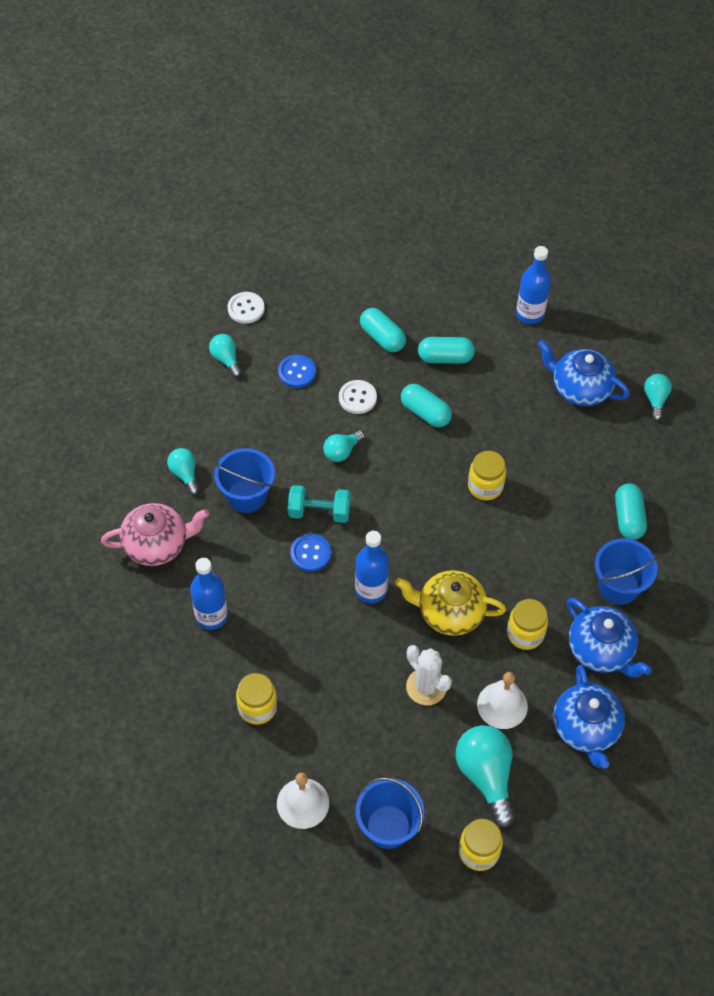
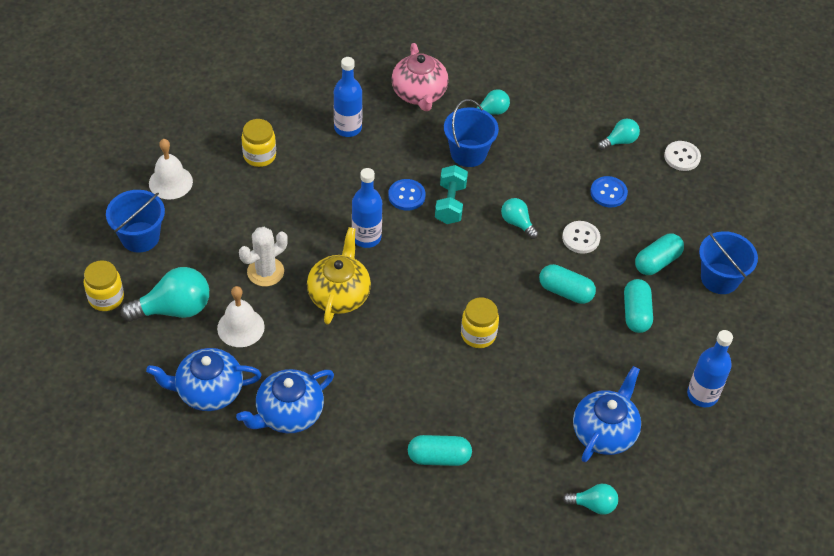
camera: 90 degrees right, 5 degrees down
turquoise capsule [401,384,452,427] -> turquoise capsule turned 75 degrees clockwise [539,264,596,304]
yellow jar [507,599,548,650] -> none
blue bucket [595,539,658,605] -> blue bucket moved to [699,231,758,294]

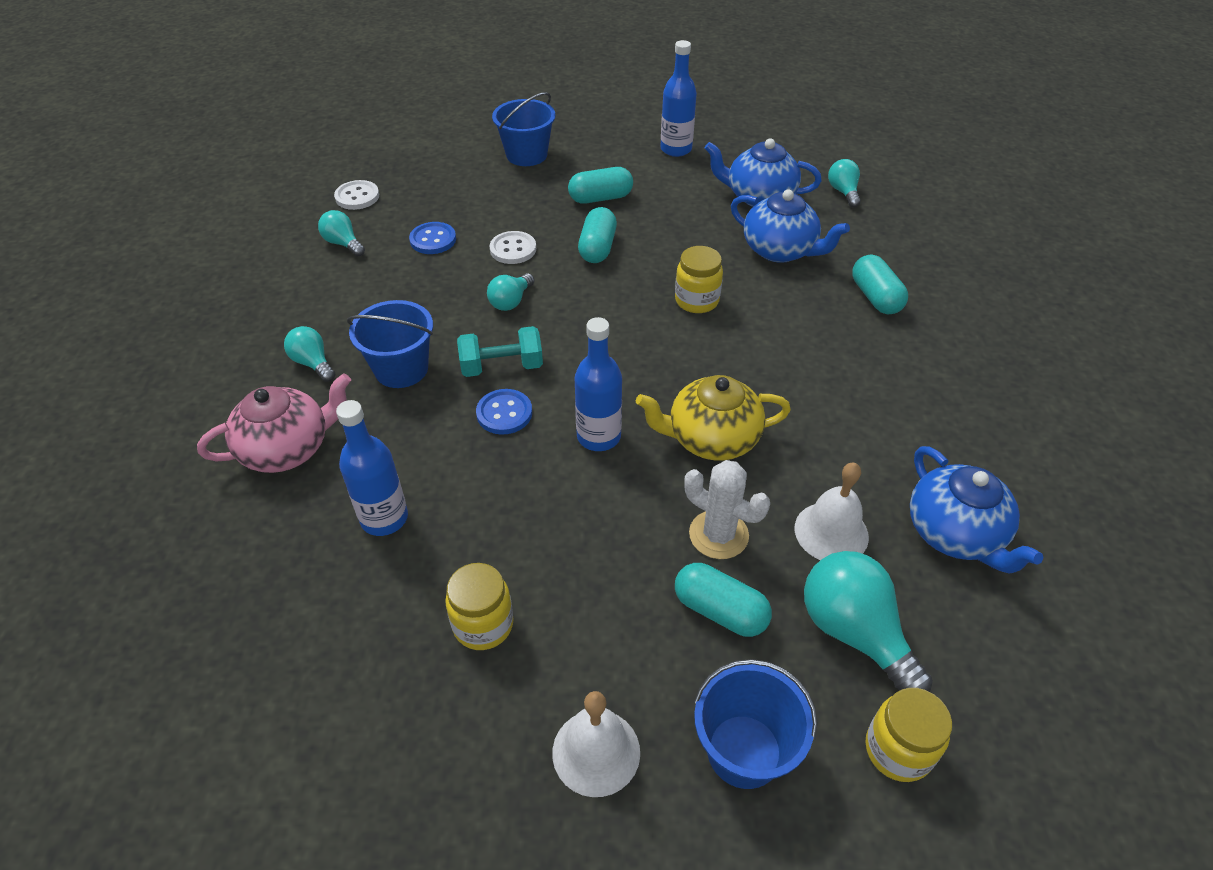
camera: 105 degrees left, 5 degrees down
blue teapot [236,369,334,433] -> blue teapot moved to [731,189,850,263]
turquoise capsule [635,234,684,275] -> turquoise capsule moved to [675,563,772,637]

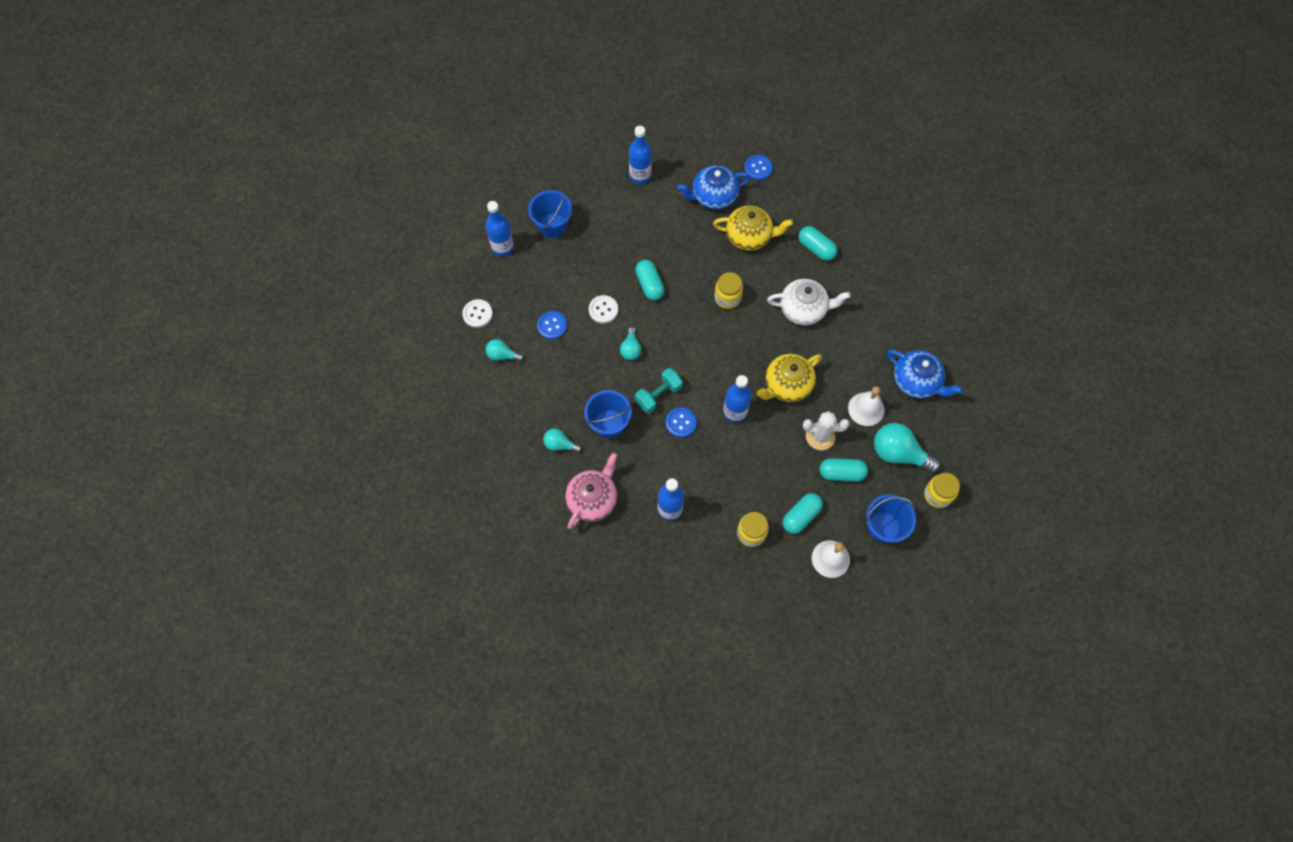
camera: 30 degrees left, 20 degrees up
turquoise capsule [568,167,633,204] -> turquoise capsule moved to [783,493,823,534]
blue teapot [731,189,850,263] -> yellow teapot [713,206,793,251]
turquoise light bulb [828,159,861,207] -> blue button [744,155,773,180]
none -> blue bottle [486,201,514,256]
none -> white teapot [767,279,851,325]

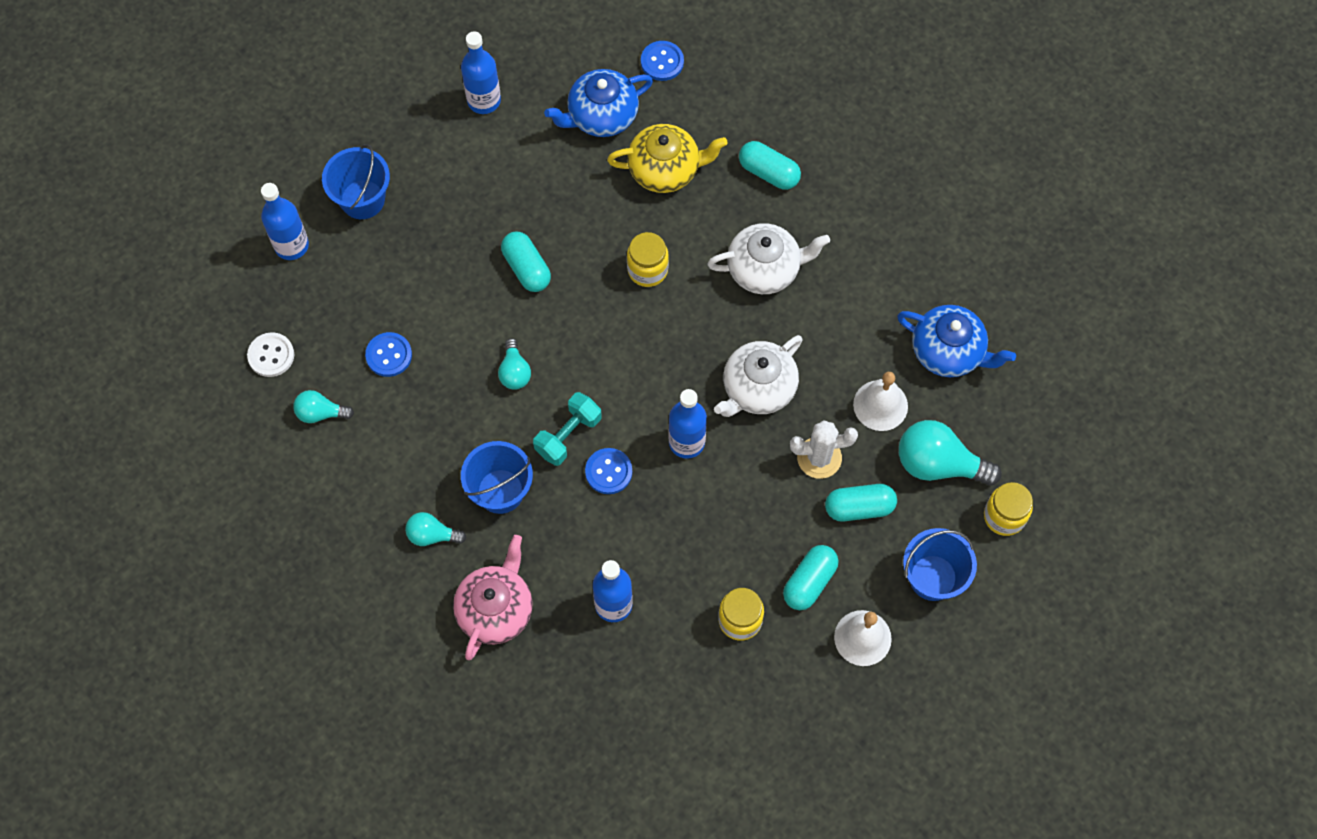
camera: 10 degrees left, 0 degrees up
white button [589,295,618,323] -> none
yellow teapot [757,354,822,402] -> white teapot [714,335,803,417]

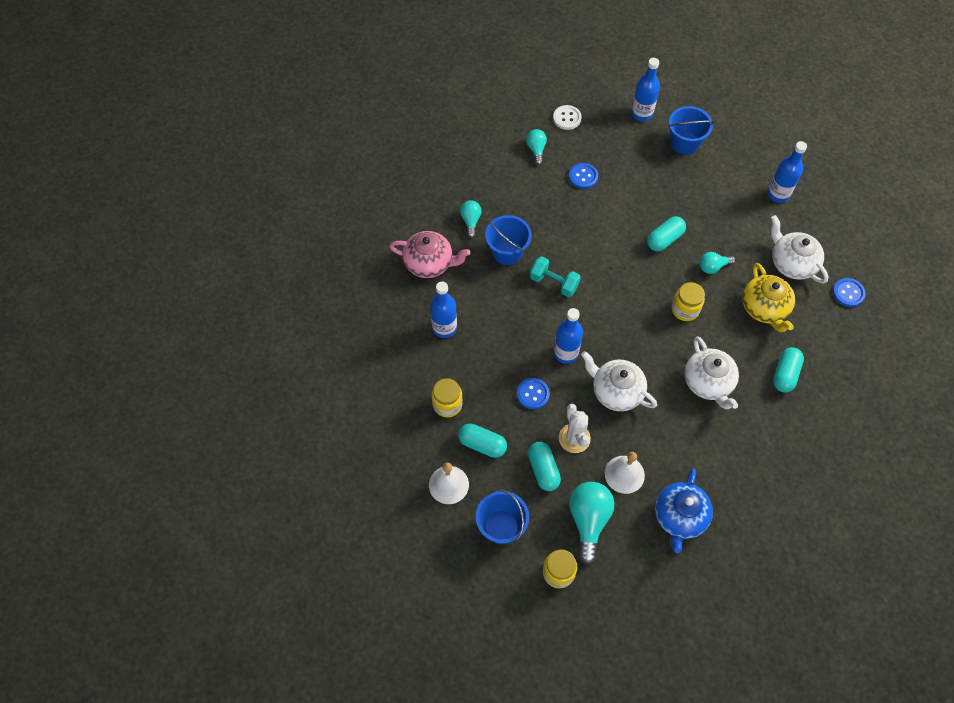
camera: 80 degrees right, 5 degrees down
turquoise light bulb [498,338,531,390] -> turquoise light bulb moved to [700,252,735,274]
blue teapot [544,69,653,137] -> white teapot [771,215,829,284]
blue button [585,448,632,494] -> blue button moved to [517,378,550,410]

